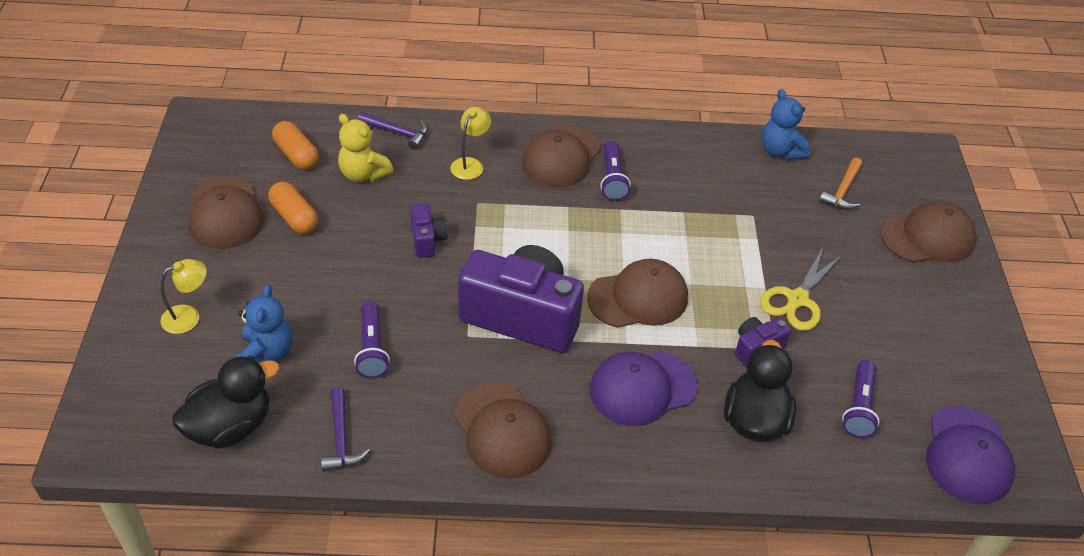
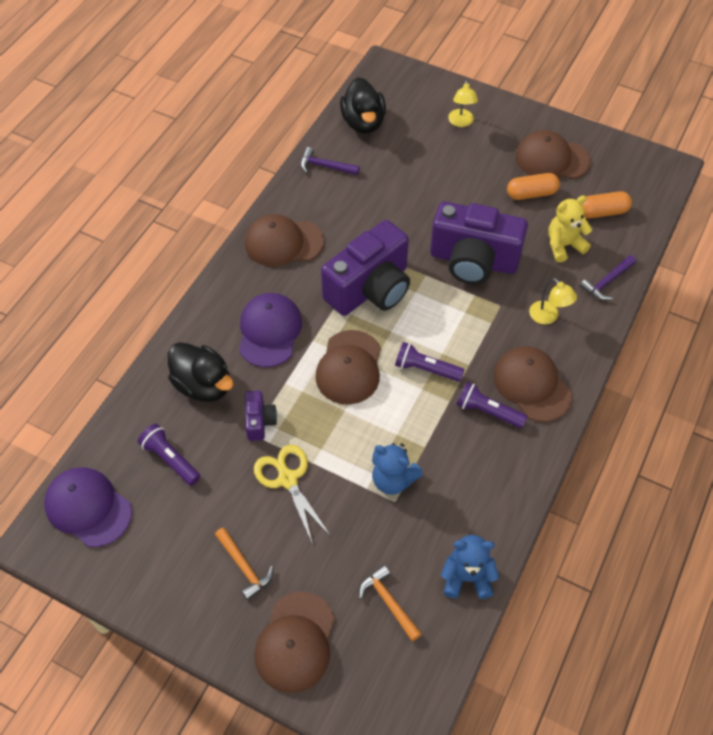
camera: 120 degrees right, 10 degrees up
blue teddy bear [236,285,293,363] -> blue teddy bear moved to [372,443,423,495]
purple flashlight [354,301,390,378] -> purple flashlight moved to [395,342,464,382]
purple camera [410,203,448,258] -> purple camera [430,201,528,284], size x2.24
none -> orange hammer [215,527,274,600]

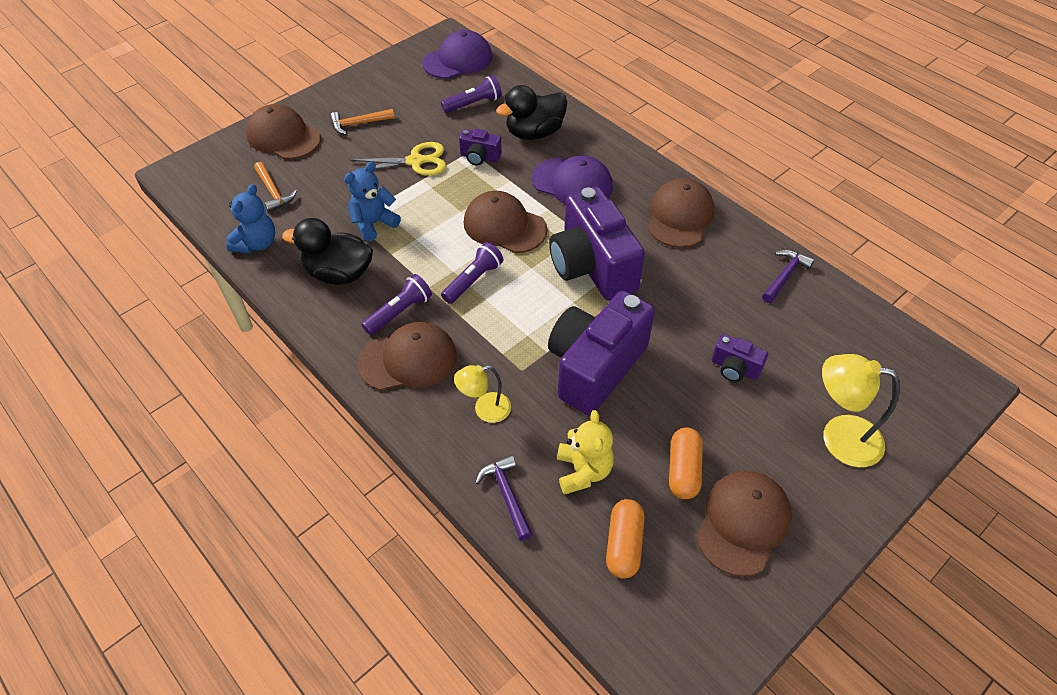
camera: 110 degrees right, 5 degrees down
black duck [340,77,386,134] -> black duck moved to [282,218,373,285]
orange hammer [359,565,422,641] -> orange hammer turned 75 degrees clockwise [254,162,297,212]
yellow lamp [448,79,478,127] -> yellow lamp [822,354,900,467], size x1.62
none -> purple camera [712,334,768,382]

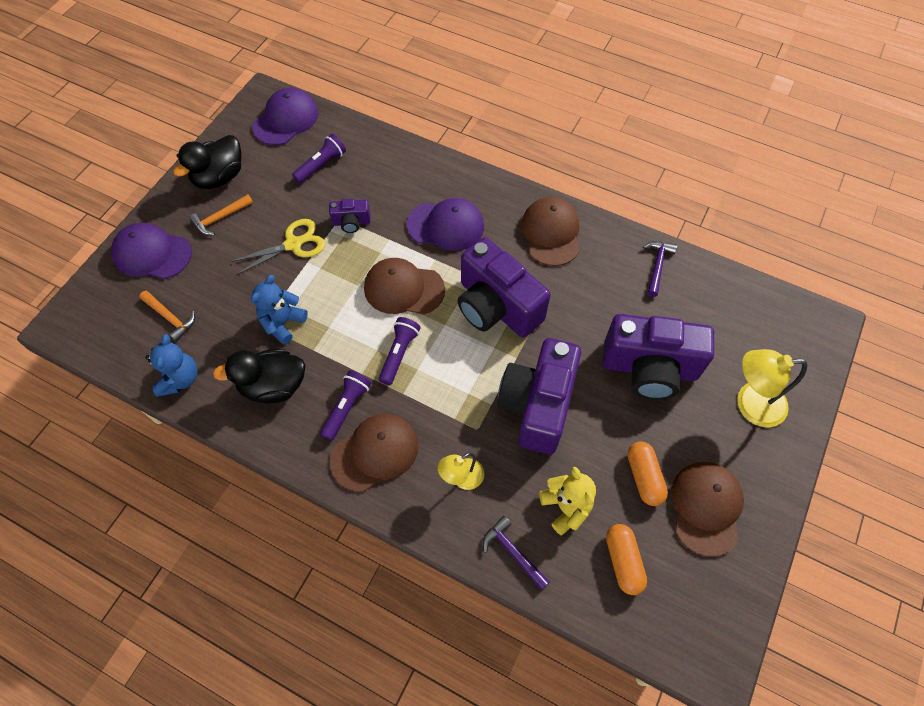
camera: 20 degrees left, 10 degrees up
brown cap [246,104,321,159] -> purple cap [111,223,192,279]
black duck [496,85,568,140] -> black duck moved to [173,135,242,189]
purple camera [712,334,768,382] -> purple camera [603,314,714,400], size x2.24

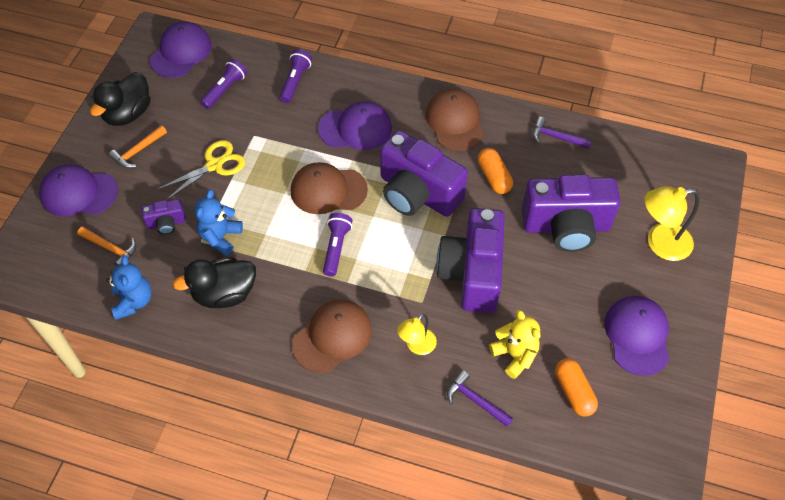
camera: 10 degrees left, 5 degrees down
purple flashlight [320,370,371,441] -> purple flashlight moved to [280,50,312,103]
purple camera [329,199,371,233] -> purple camera moved to [141,199,186,235]
orange capsule [628,442,668,506] -> orange capsule moved to [478,148,513,194]
purple hammer [643,241,677,297] -> purple hammer turned 75 degrees counterclockwise [533,117,592,149]
brown cap [671,462,744,557] -> purple cap [605,296,669,376]

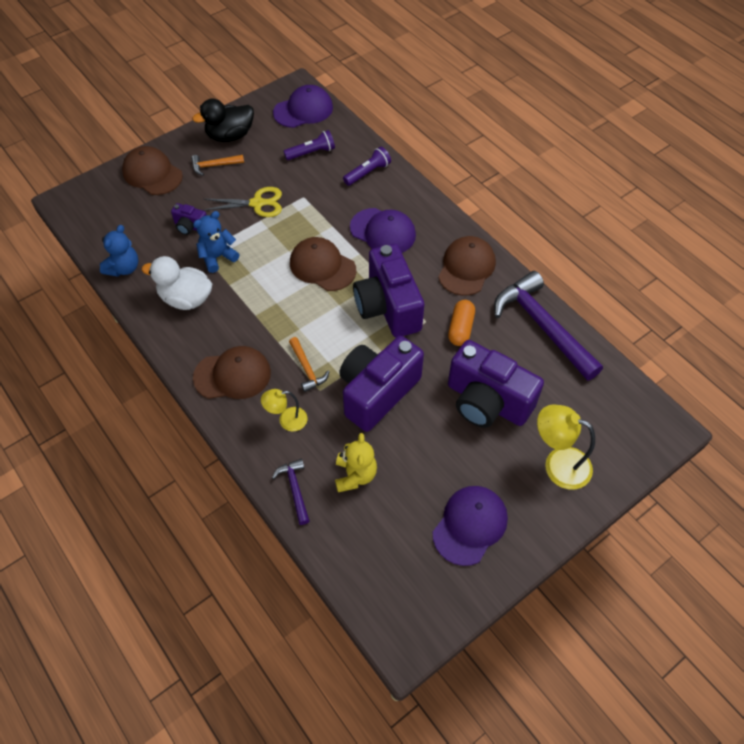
camera: 35 degrees right, 0 degrees up
purple cap [39,164,118,216] -> brown cap [122,146,183,195]
orange hammer [77,226,136,266] -> orange hammer moved to [289,337,329,392]
black duck [173,257,256,308] -> white duck [142,256,212,310]
purple flashlight [323,213,352,276] -> none
purple hammer [533,117,592,149] -> purple hammer [494,271,603,381], size x2.17
orange capsule [555,358,598,417] -> none

